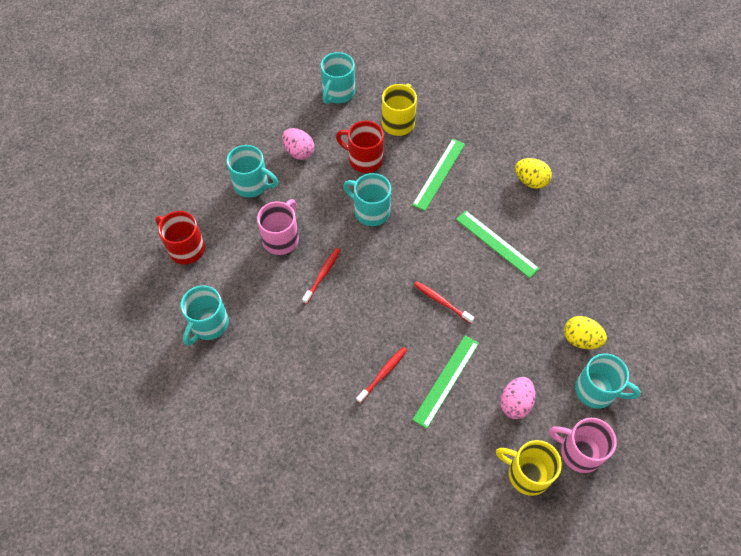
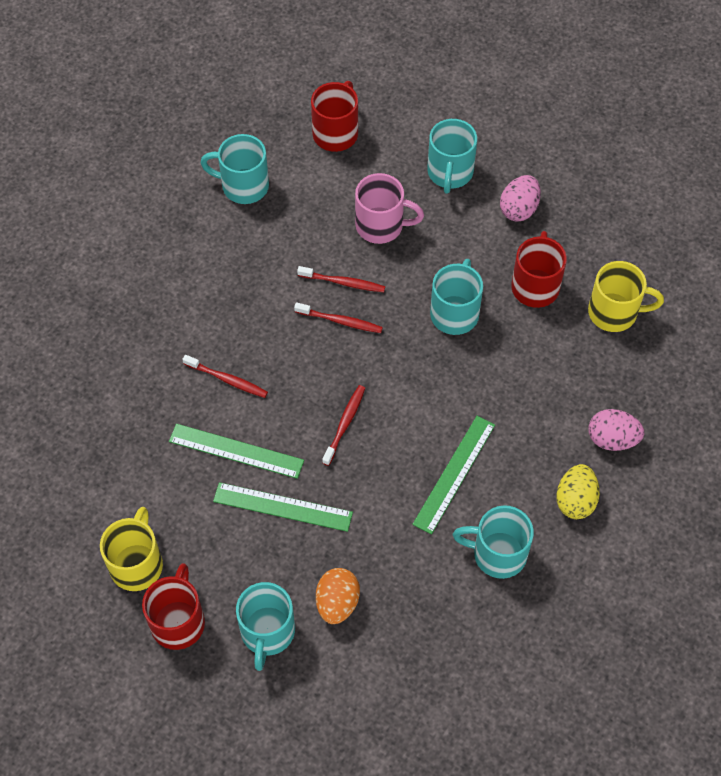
camera: 75 degrees right, 0 degrees up
turquoise mug [320,52,355,104] -> turquoise mug moved to [453,505,534,579]
green ruler [412,139,465,211] -> green ruler moved to [213,482,353,532]
pink egg [500,377,535,419] -> pink egg moved to [588,409,644,451]
pink mug [549,418,617,473] -> red mug [142,563,205,650]
yellow egg [564,316,607,349] -> orange egg [316,568,360,624]
none -> red toothbrush [294,302,383,333]

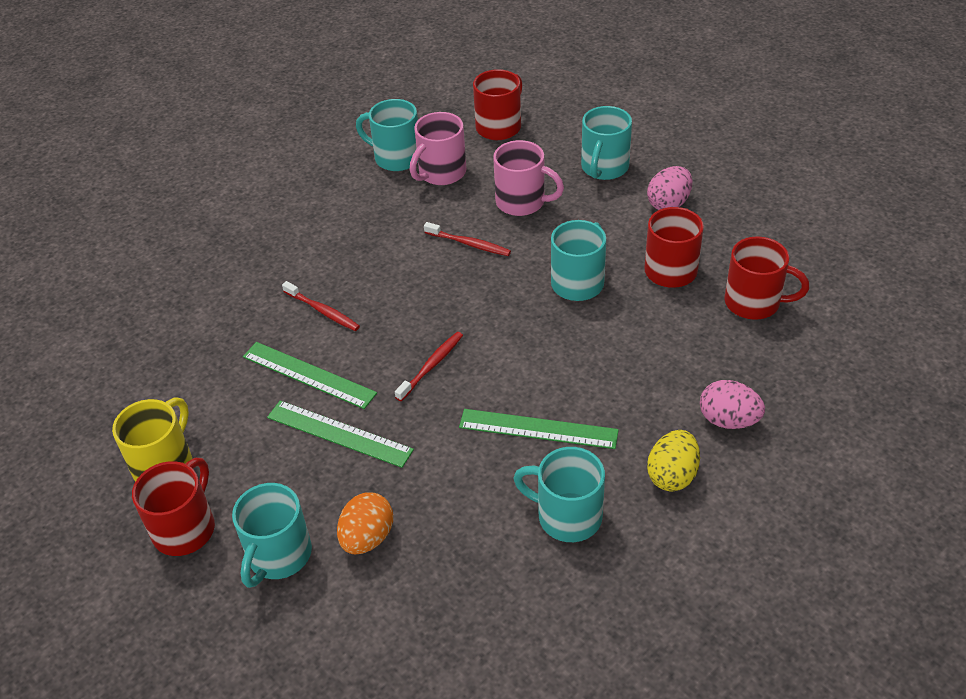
camera: 15 degrees right, 15 degrees down
red toothbrush [294,302,383,333] -> none
green ruler [412,416,495,534] -> green ruler turned 60 degrees clockwise [459,409,619,449]
yellow mug [588,261,664,332] -> red mug [724,236,809,320]
none -> pink mug [410,112,466,185]

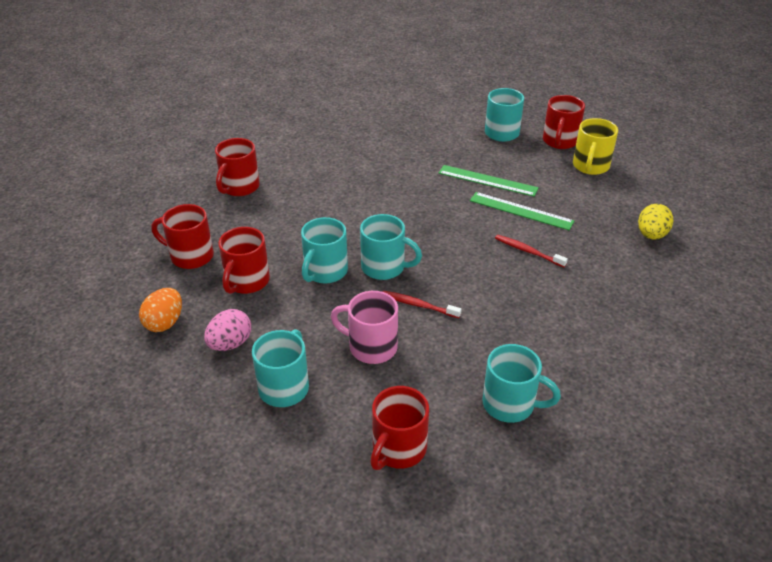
camera: 175 degrees right, 5 degrees down
orange egg [337,492,393,554] -> orange egg moved to [139,288,182,332]
red toothbrush [395,332,463,401] -> none
pink mug [410,112,466,185] -> none
green ruler [459,409,619,449] -> none
turquoise mug [513,447,605,542] -> turquoise mug moved to [360,214,422,280]
yellow egg [647,430,700,492] -> yellow egg moved to [638,204,673,240]
pink egg [700,380,765,429] -> red mug [215,138,260,196]

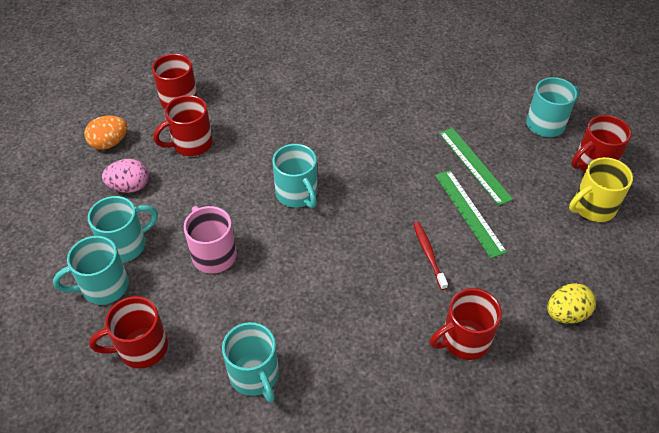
camera: 40 degrees right, 10 degrees up
red mug [215,138,260,196] -> red mug moved to [430,288,502,360]
turquoise mug [301,217,348,283] -> turquoise mug moved to [53,236,129,305]
red toothbrush [383,291,462,318] -> none

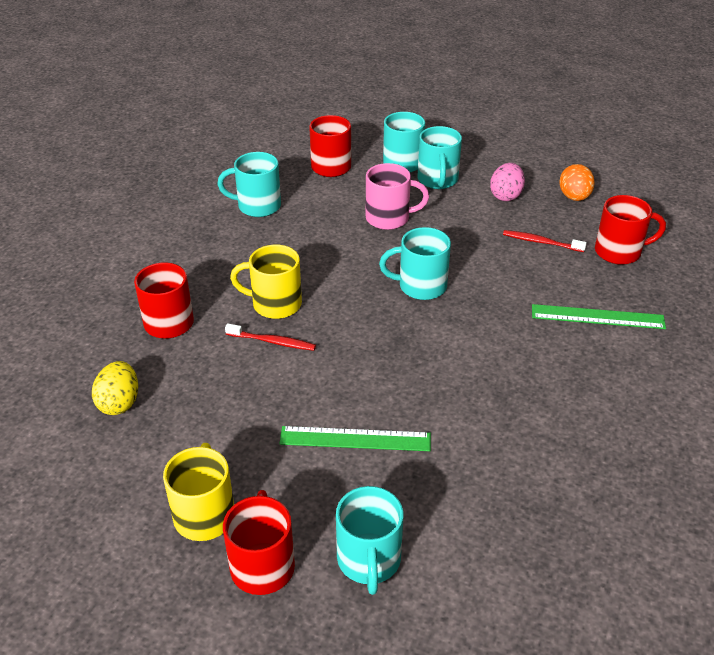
camera: 120 degrees right, 10 degrees down
red mug [153,95,213,156] -> red toothbrush [503,230,587,252]
green ruler [435,170,507,258] -> green ruler moved to [532,304,666,329]
none -> yellow mug [230,245,302,319]

